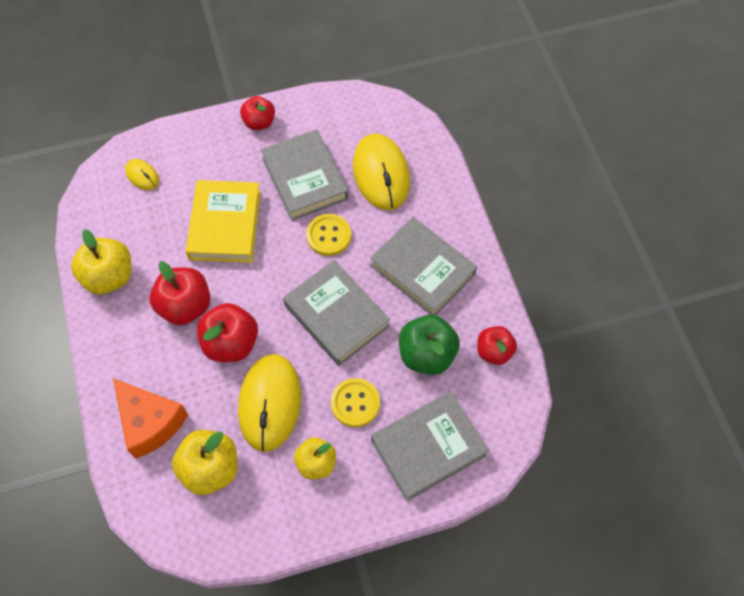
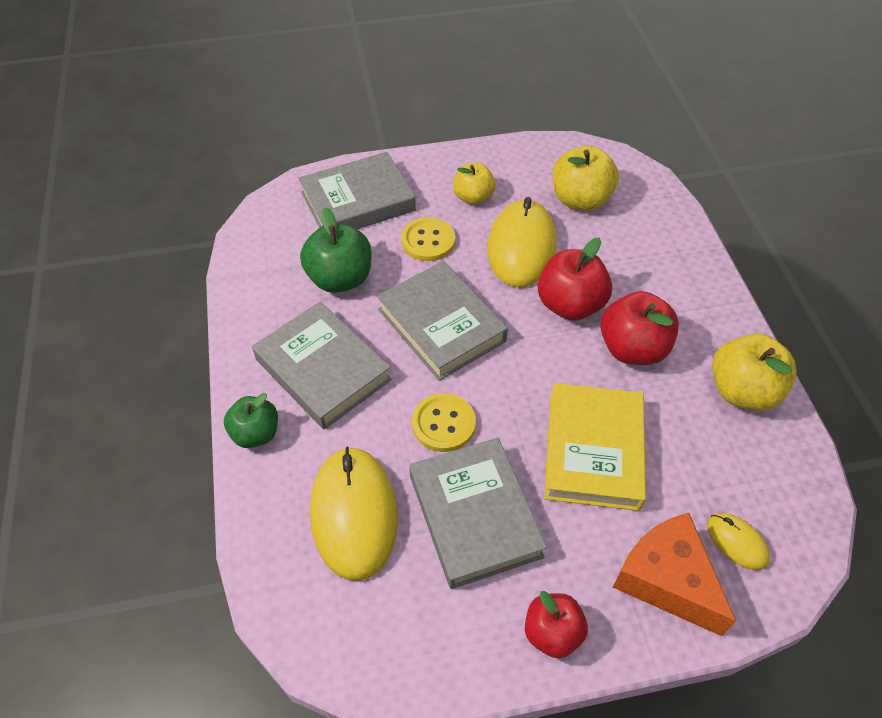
camera: 175 degrees left, 10 degrees down
orange cheese [113,379,188,459] -> orange cheese moved to [613,513,736,636]
red apple [477,326,517,365] -> none
none -> green apple [224,393,278,448]

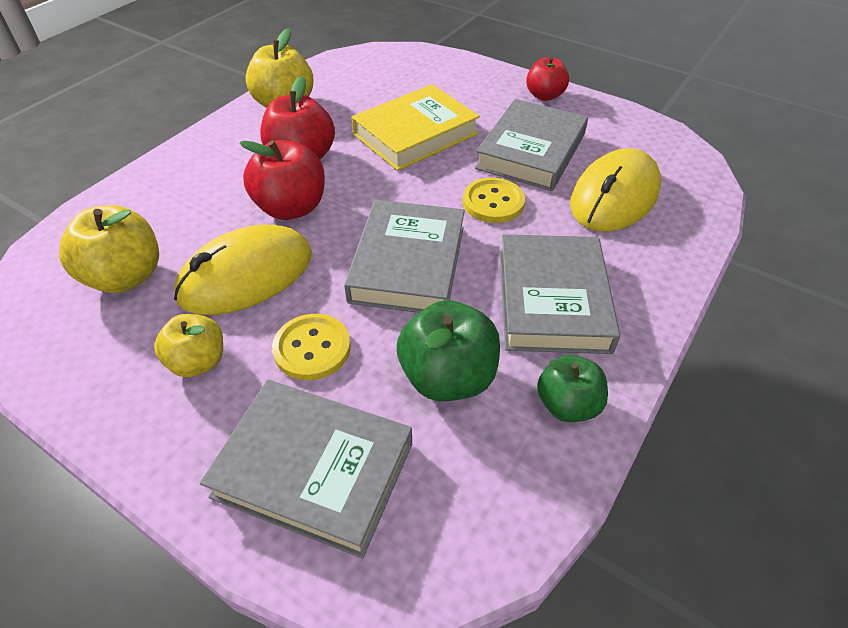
camera: 135 degrees left, 5 degrees down
green apple [224,393,278,448] -> green apple moved to [537,355,608,422]
orange cheese [613,513,736,636] -> none
yellow mouse [707,513,770,570] -> none

